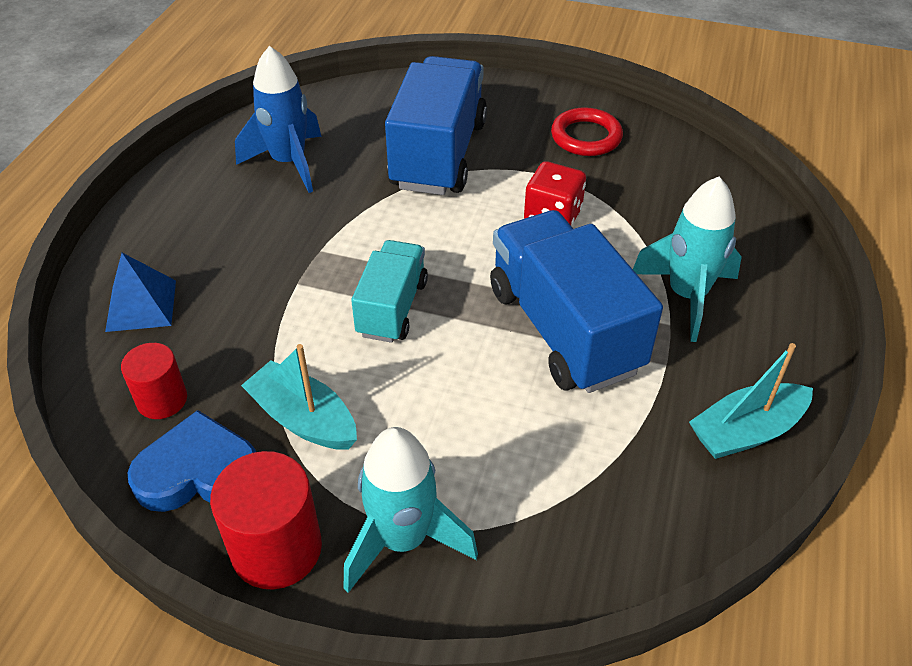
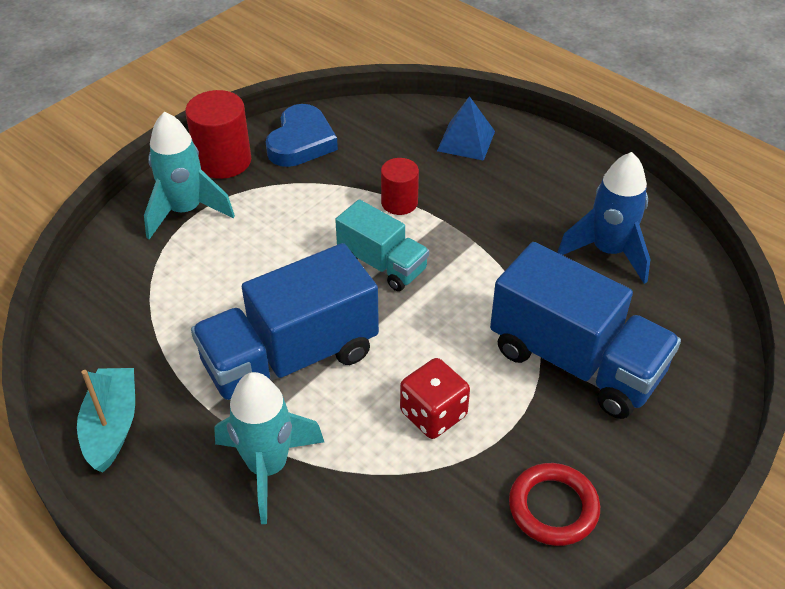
camera: 115 degrees right, 0 degrees up
red cylinder [121,343,187,419] -> red cylinder moved to [381,158,419,215]
turquoise boat [241,344,357,450] -> none
blue truck [490,210,663,393] -> blue truck turned 150 degrees clockwise [191,243,379,400]

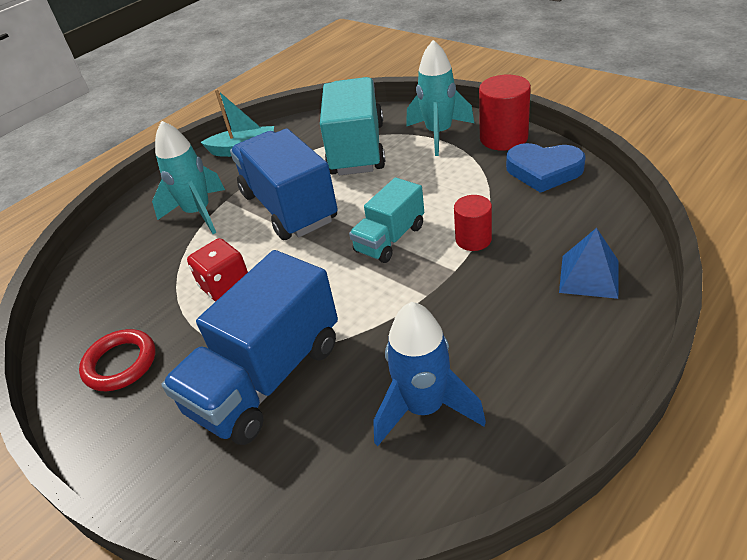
camera: 95 degrees right, 5 degrees down
none -> turquoise truck [320,77,385,175]

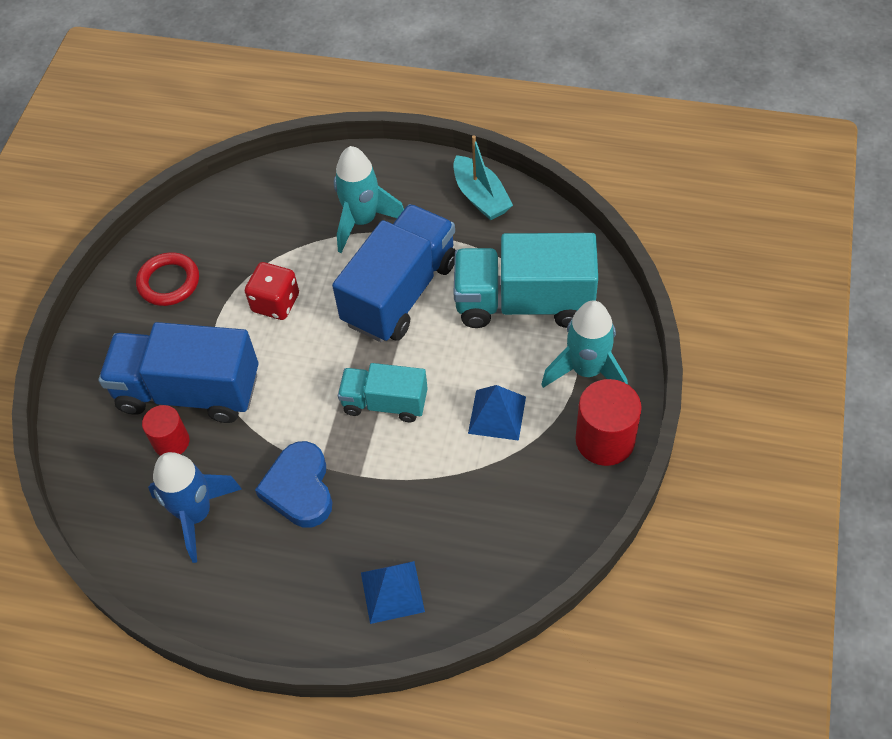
camera: 60 degrees right, 15 degrees up
turquoise truck [320,77,385,175] -> turquoise truck turned 150 degrees counterclockwise [453,233,598,328]
red cylinder [454,195,492,251] -> red cylinder moved to [142,405,189,456]
blue heart [506,143,586,193] -> blue heart moved to [255,441,332,528]
none -> blue pyramid [468,385,526,441]

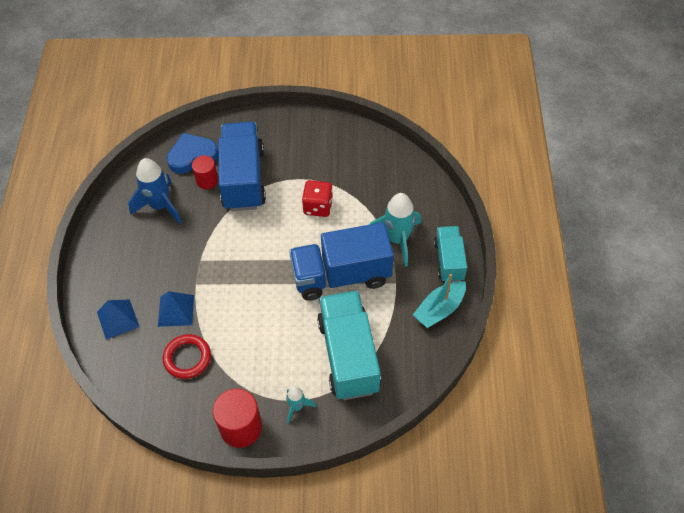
camera: 75 degrees right, 0 degrees up
red ring [136,252,199,306] -> red ring moved to [163,334,211,379]
blue heart [255,441,332,528] -> blue heart moved to [167,133,218,174]
blue truck [332,204,455,342] -> blue truck turned 150 degrees clockwise [289,222,394,301]
turquoise truck [338,363,428,422] -> turquoise truck moved to [434,226,467,282]
blue pyramid [468,385,526,441] -> blue pyramid moved to [158,291,194,327]
turquoise rocket [541,300,628,388] -> turquoise rocket [286,387,316,423], size x0.53

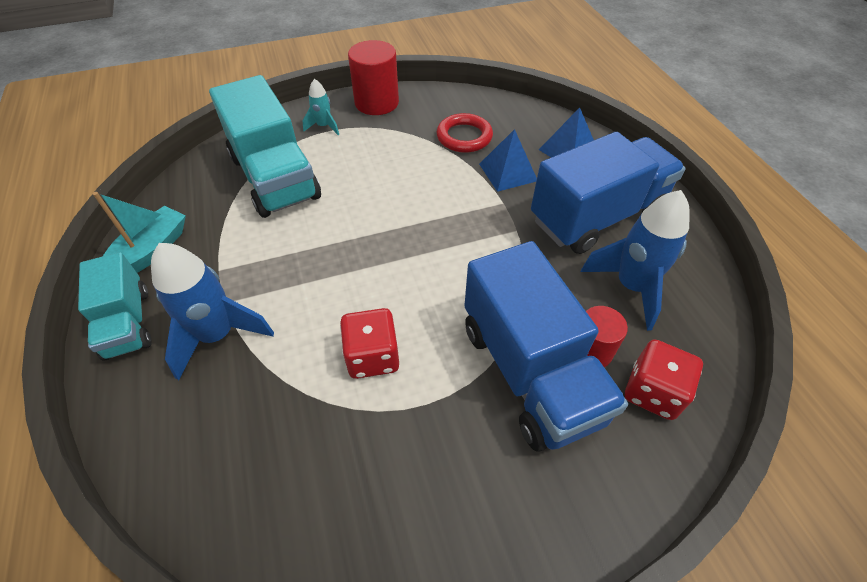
camera: 160 degrees right, 5 degrees down
blue heart [167,133,218,174] -> red dice [625,339,703,420]
blue truck [289,222,394,301] -> blue truck moved to [531,132,686,254]
turquoise rocket [370,193,421,267] -> blue rocket [151,243,274,380]

